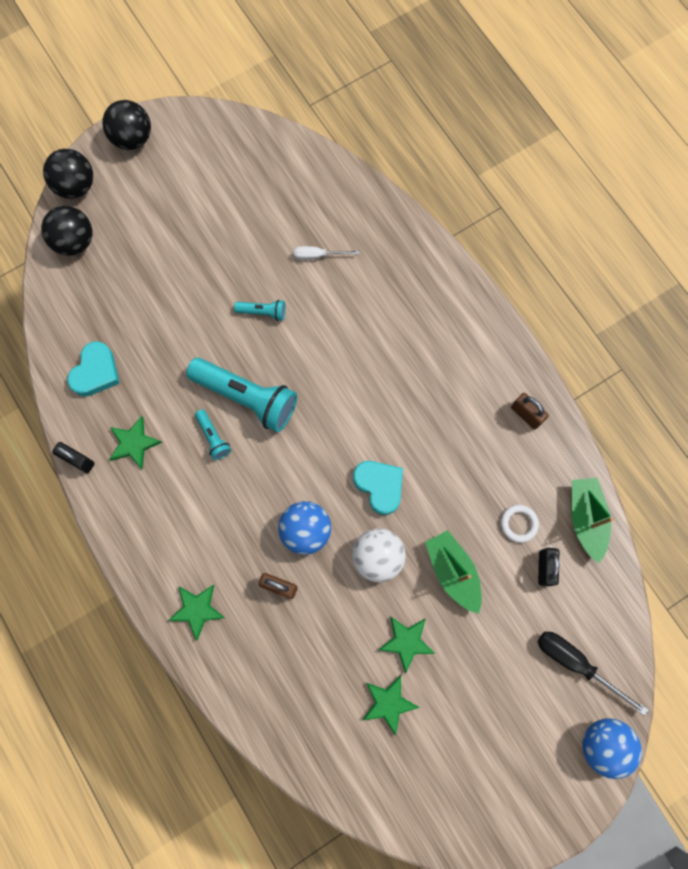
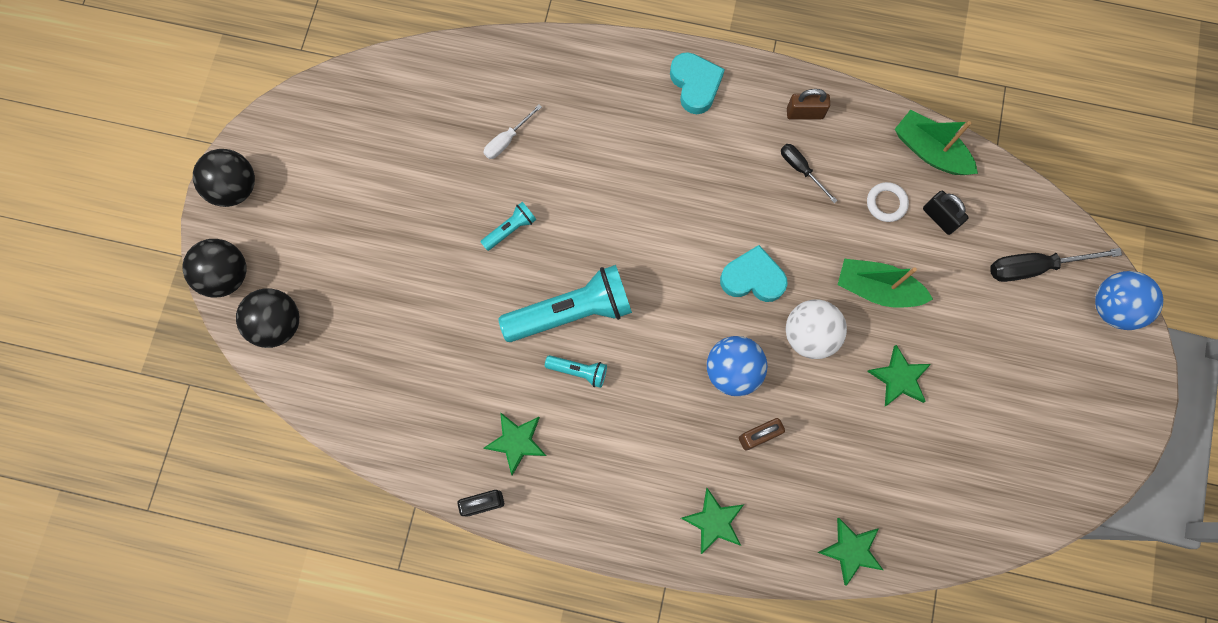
camera: 45 degrees left, 0 degrees up
turquoise heart [67,341,120,397] -> turquoise heart moved to [670,52,725,114]
green star [363,675,419,735] -> green star moved to [817,518,883,586]
none -> black screwdriver [781,144,838,203]

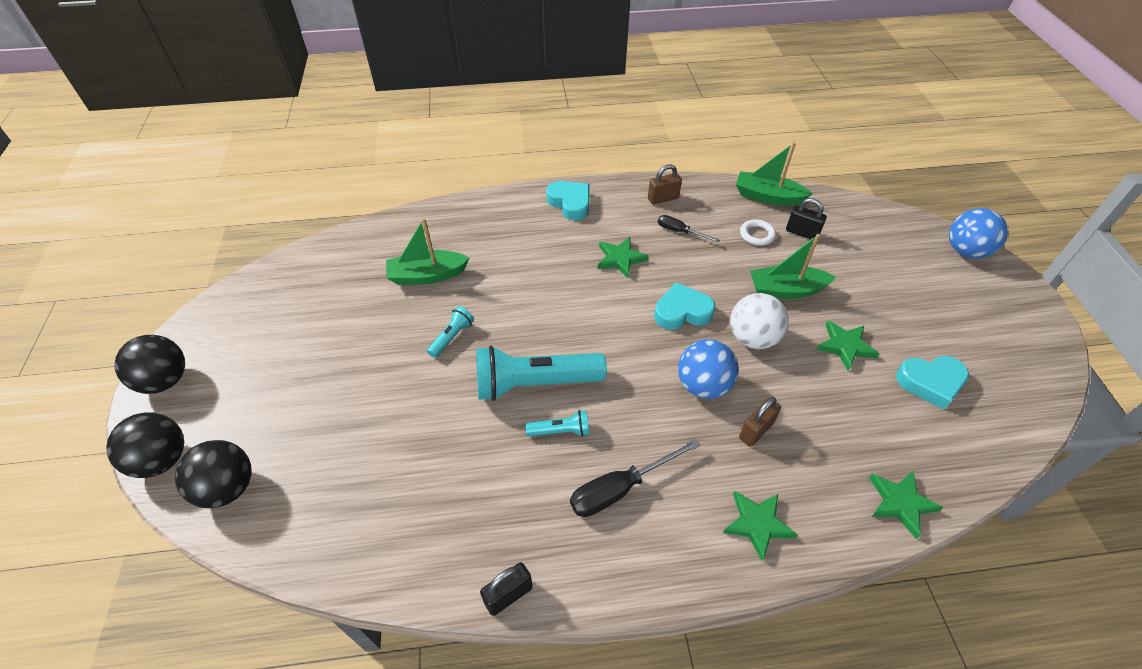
camera: 20 degrees left, 25 degrees down
white screwdriver [483,104,542,159] -> green boat [386,218,470,285]
green star [483,412,547,476] -> green star moved to [598,237,649,278]
turquoise flashlight [498,265,632,342] -> turquoise flashlight turned 150 degrees counterclockwise [476,346,607,401]
black screwdriver [990,248,1122,282] -> black screwdriver moved to [570,439,701,517]
none -> turquoise heart [896,356,969,410]

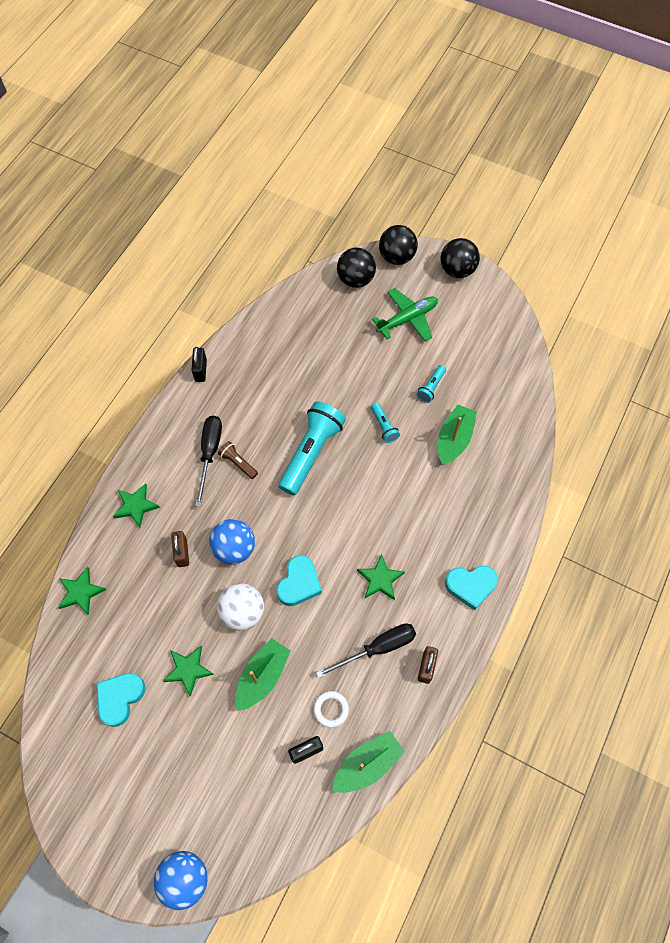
camera: 125 degrees right, 15 degrees up
turquoise flashlight [525,410,589,437] -> turquoise flashlight moved to [416,365,446,403]
black screwdriver [658,215,720,243] -> black screwdriver [316,623,416,678], size x1.66
none -> brown flashlight [218,441,258,479]
none -> green plane [372,288,438,341]

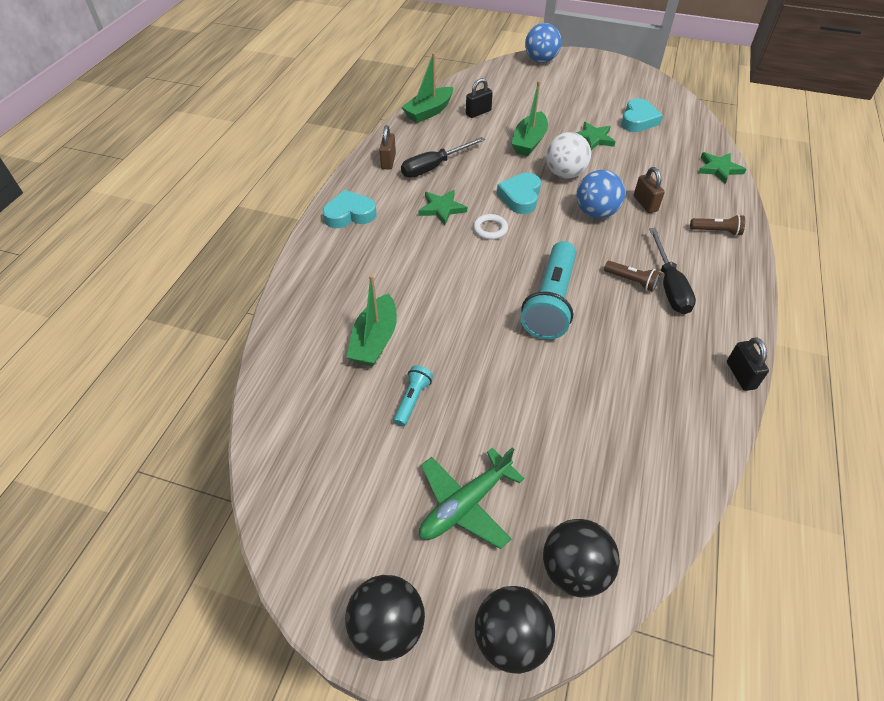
camera: 170 degrees right, 15 degrees down
green star [113,483,160,528] -> brown flashlight [690,215,745,236]
white ring [313,691,349,728] -> white ring moved to [473,214,508,240]
turquoise flashlight [371,402,400,443] -> none

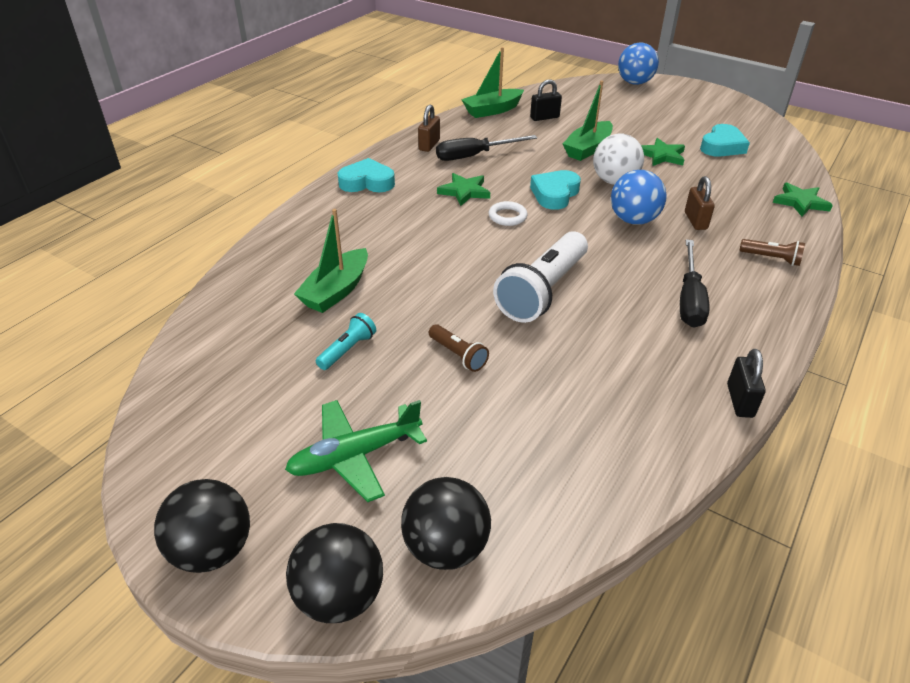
camera: 15 degrees right, 10 degrees down
turquoise flashlight [521,241,576,339] -> white flashlight [493,231,588,323]
brown flashlight [604,261,660,292] -> brown flashlight moved to [429,324,489,372]

